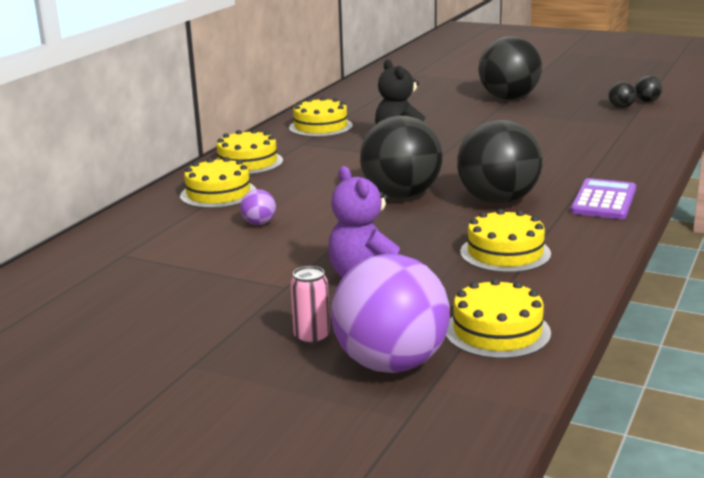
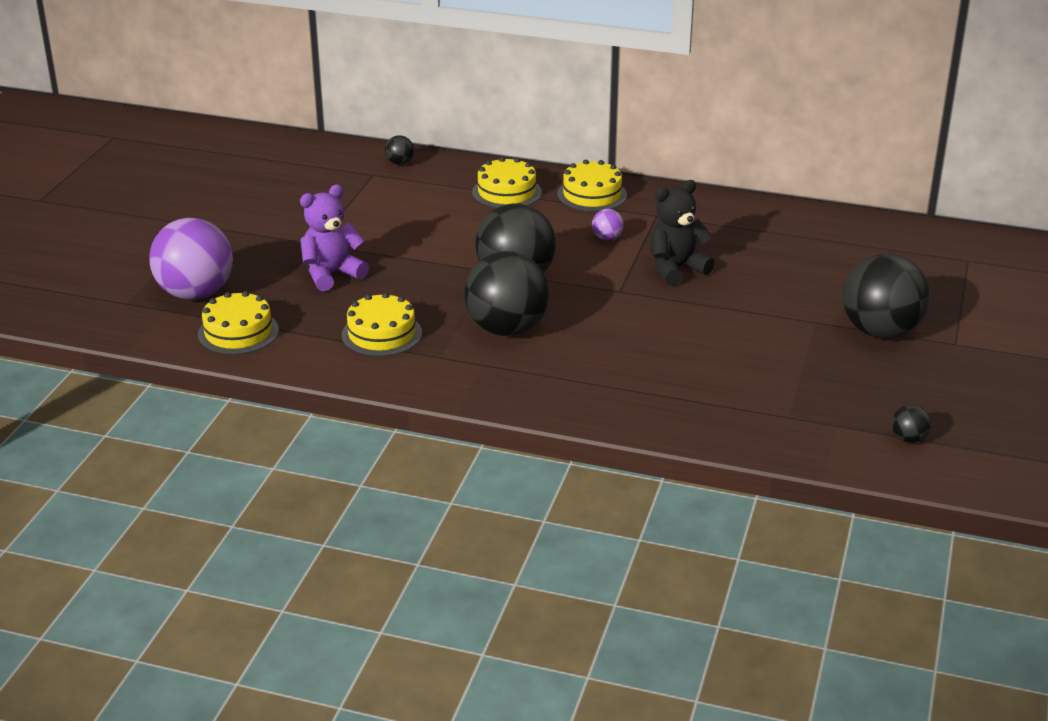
camera: 80 degrees right, 10 degrees up
purple ball [240,189,276,225] -> purple ball moved to [592,209,624,240]
yellow cake [289,97,353,137] -> none
pink can [290,266,330,345] -> none
purple calculator [570,178,636,219] -> none
black ball [609,81,636,108] -> black ball moved to [385,135,414,165]

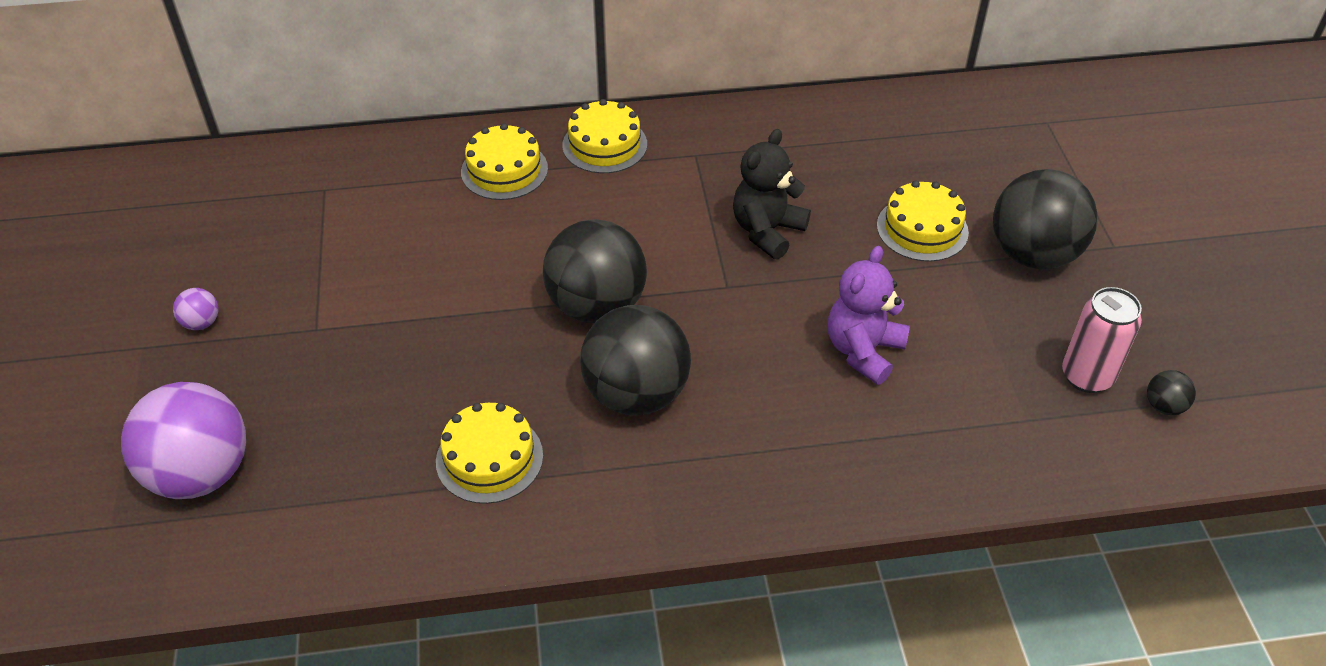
camera: 25 degrees left, 15 degrees up
yellow cake [198,291,279,355] -> yellow cake moved to [877,181,969,262]
purple teddy bear [300,184,369,291] -> purple teddy bear moved to [828,246,910,385]
black ball [385,135,414,165] -> none
purple ball [592,209,624,240] -> purple ball moved to [173,288,218,330]
none -> pink can [1062,287,1142,393]

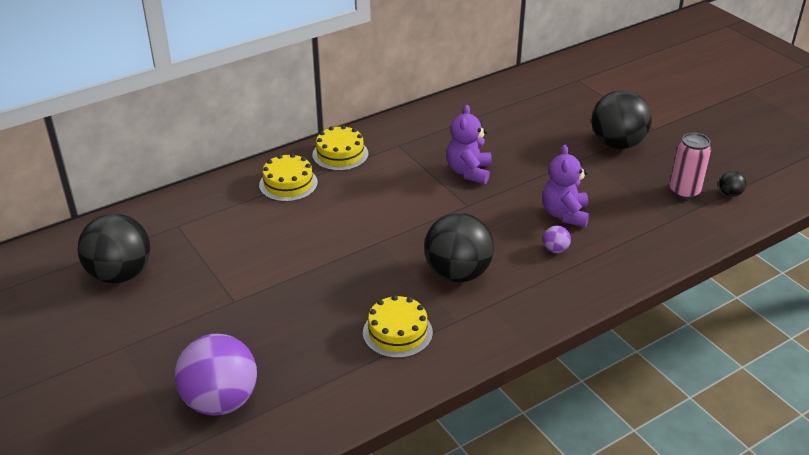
camera: 25 degrees left, 10 degrees down
purple ball [173,288,218,330] -> purple ball moved to [543,226,571,253]
black ball [543,219,647,323] -> black ball moved to [78,214,150,283]
black teddy bear [733,129,811,260] -> purple teddy bear [447,105,492,184]
yellow cake [877,181,969,262] -> none

